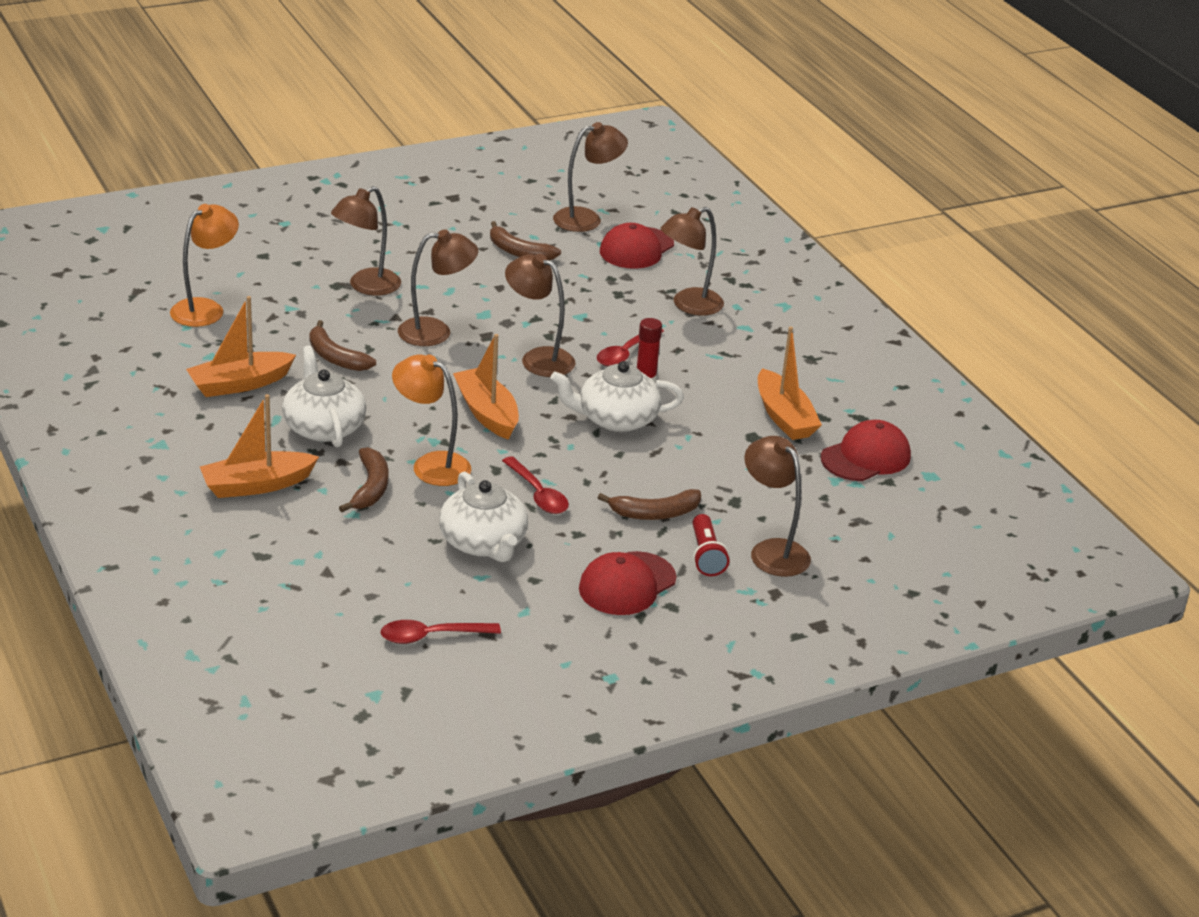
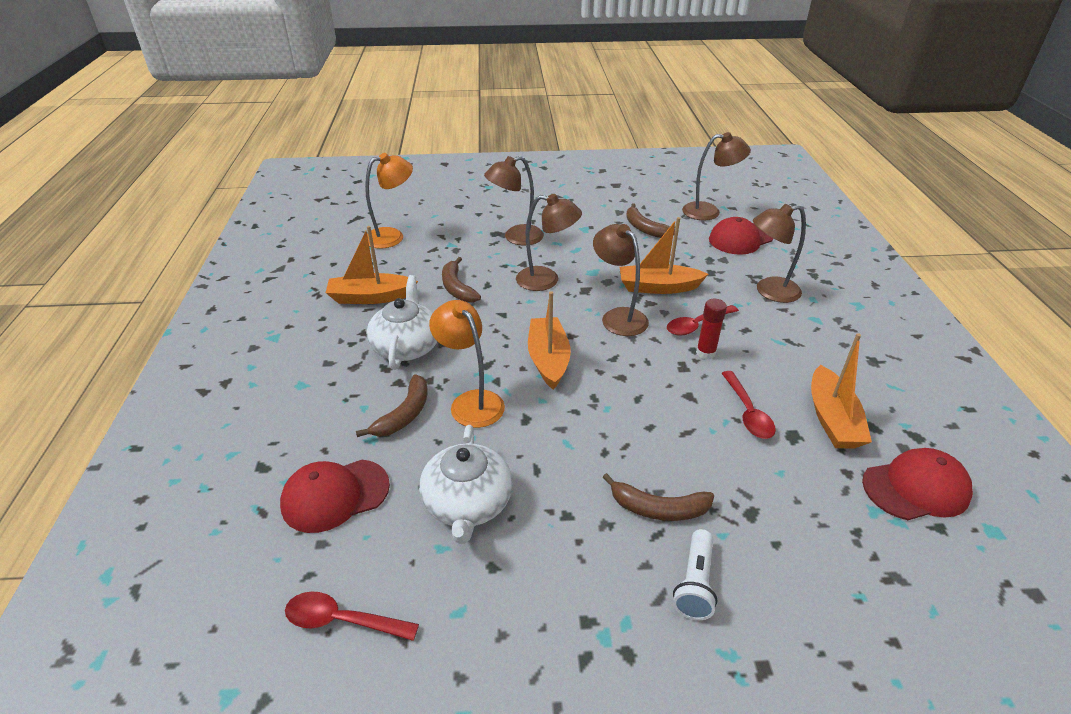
camera: 25 degrees right, 5 degrees up
orange boat [200,394,319,498] -> orange boat moved to [620,217,708,294]
red spoon [502,456,569,514] -> red spoon moved to [722,371,776,439]
white teapot [550,361,684,432] -> none
red cap [579,551,676,615] -> red cap moved to [280,460,390,533]
red flashlight [692,514,729,576] -> white flashlight [673,529,718,620]
brown lamp [745,436,811,577] -> none

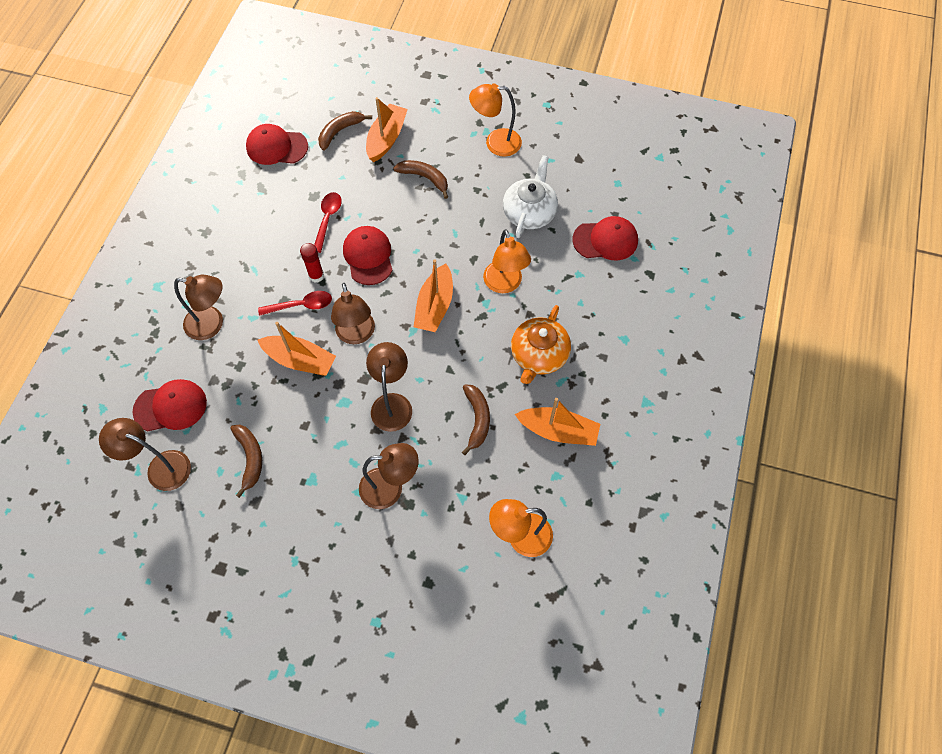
camera: 160 degrees left, 25 degrees up
red spoon [285,591,419,641] -> none
brown banana [356,374,427,437] -> brown banana moved to [318,111,372,151]
white teapot [366,275,438,370] -> orange teapot [511,305,571,384]
brown lamp [516,194,582,291] -> brown lamp turned 60 degrees clockwise [366,342,412,432]
white flashlight [673,529,718,620] -> none
orange boat [811,333,872,449] -> orange boat moved to [366,97,408,162]
none -> red cap [343,226,392,285]
none -> orange lamp [469,83,522,157]

